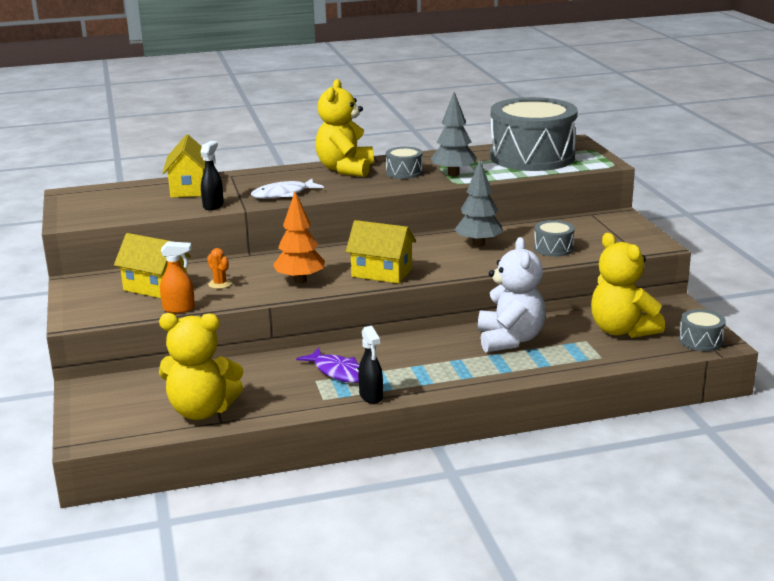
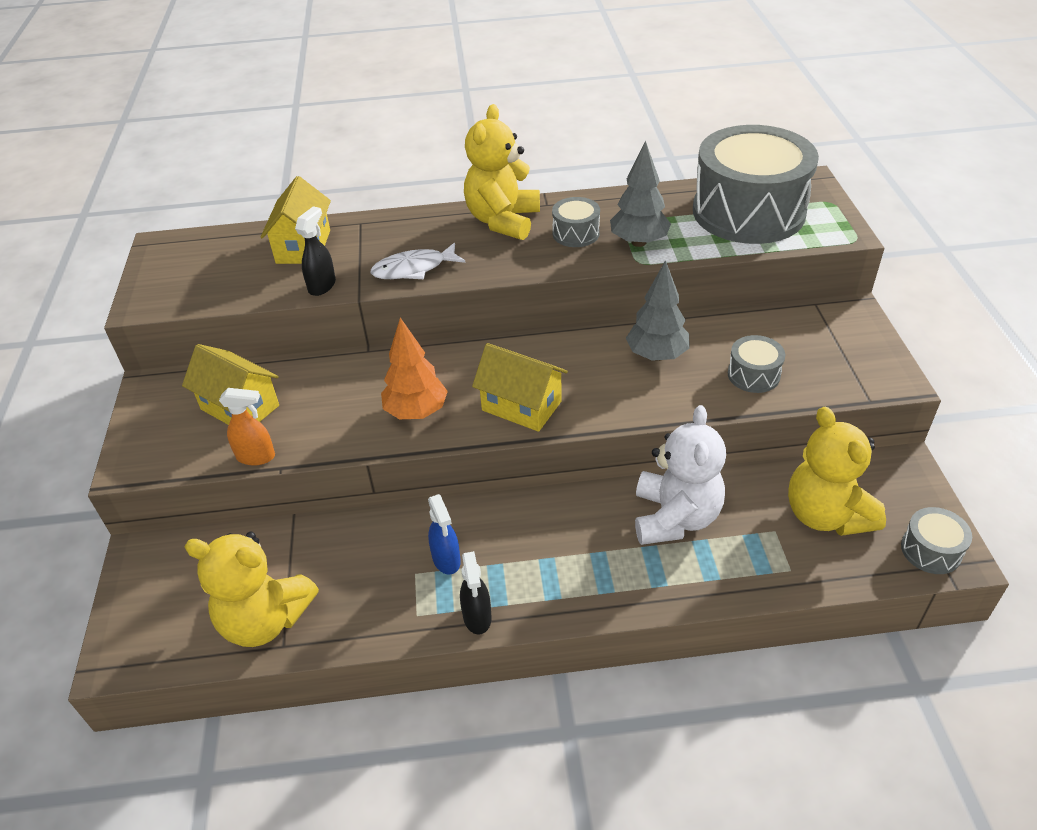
camera: 10 degrees right, 20 degrees up
orange cactus [207,248,232,289] -> none
purple fish [296,347,360,383] -> blue spray bottle [428,494,461,574]

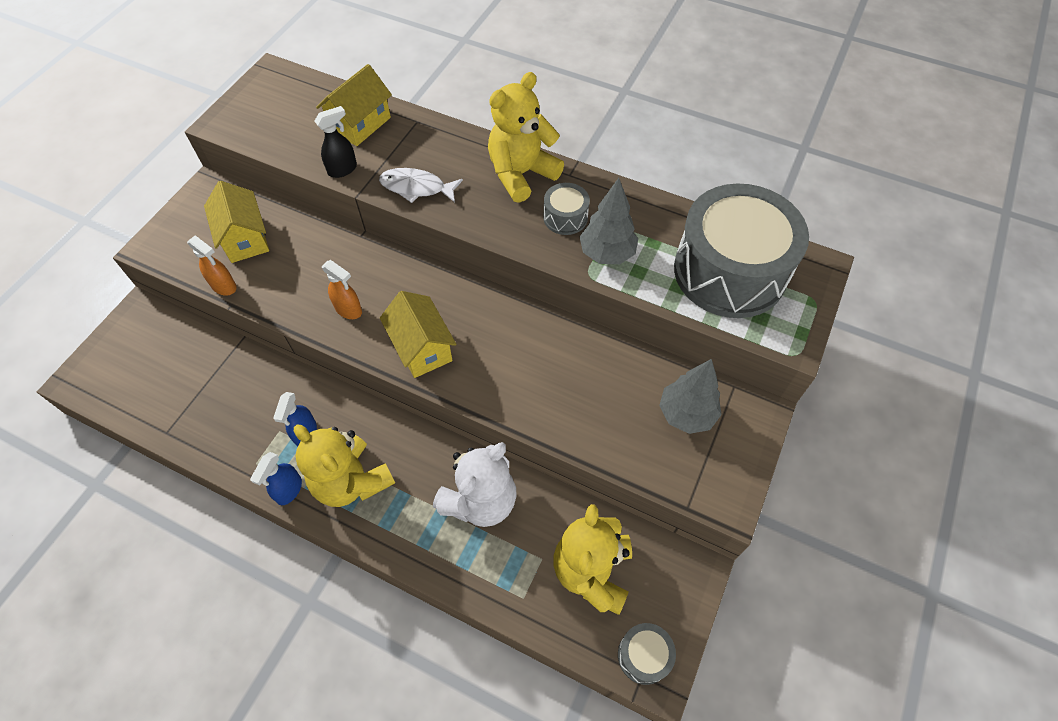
camera: 30 degrees right, 15 degrees up
yellow teddy bear [184,532,319,647] -> yellow teddy bear moved to [294,425,395,507]
orange tree [381,318,448,419] -> orange spray bottle [322,260,362,319]
black spray bottle [460,551,492,635] -> blue spray bottle [250,452,302,505]
grey tree [626,260,690,361] -> grey tree moved to [659,359,722,434]
grey drum [728,335,785,393] -> none

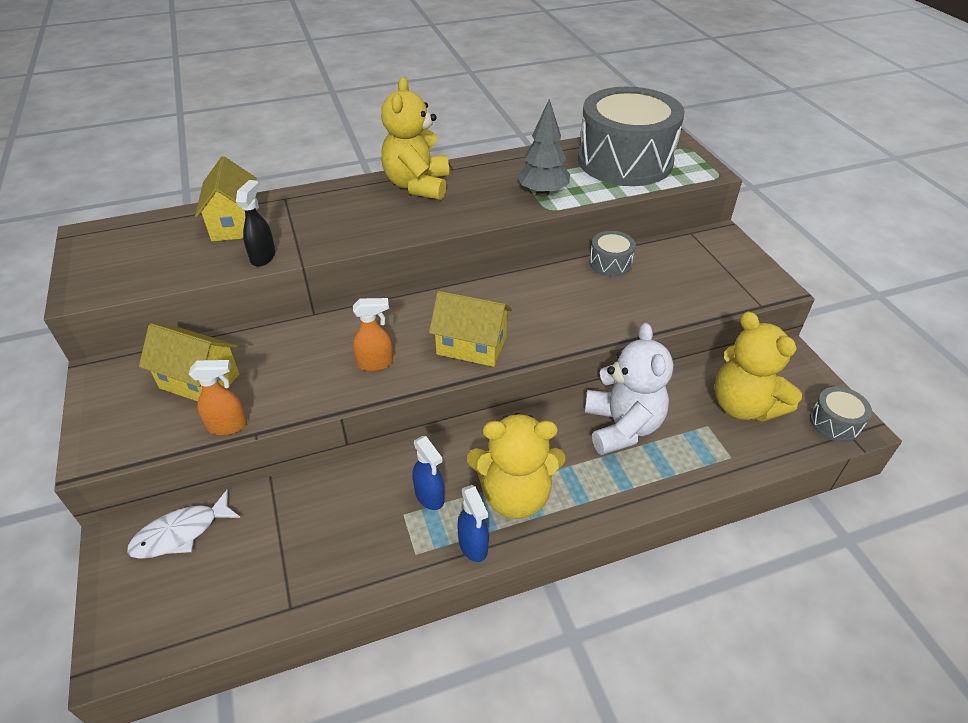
camera: 45 degrees left, 15 degrees down
white fish [379,168,463,203] -> white fish moved to [127,489,240,559]
grey drum [543,183,590,235] -> grey drum moved to [589,231,636,277]
grey tree [659,359,722,434] -> none

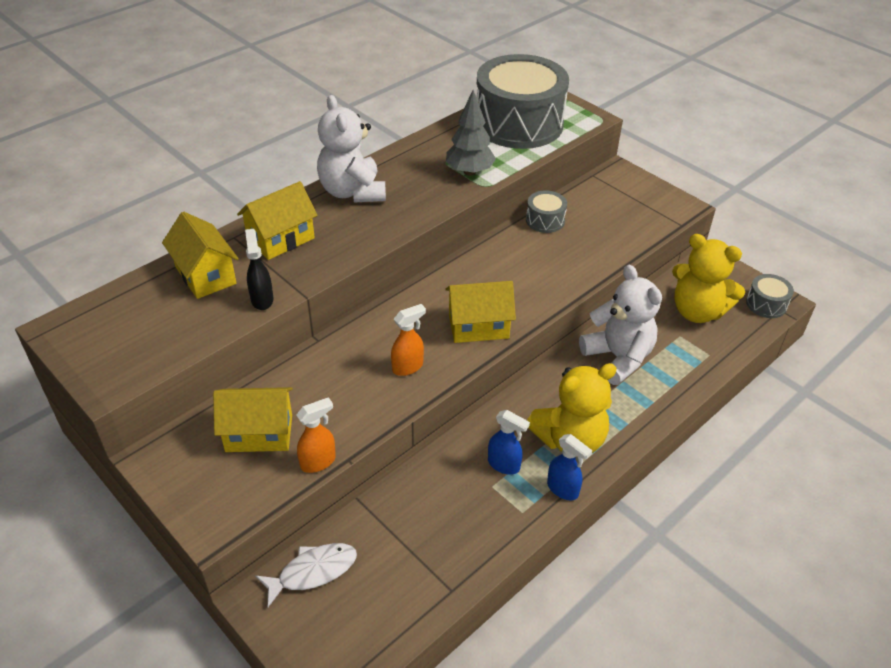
camera: 25 degrees left, 0 degrees up
white fish [127,489,240,559] -> white fish turned 150 degrees counterclockwise [255,543,357,607]
yellow teddy bear [381,77,449,200] -> white teddy bear [317,95,386,203]
none -> yellow house [237,181,318,260]

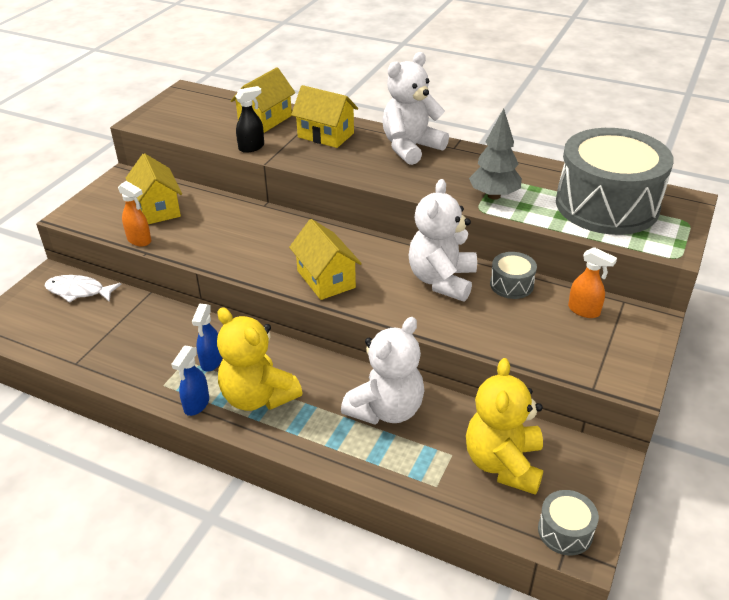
camera: 70 degrees right, 5 degrees down
white fish [255,543,357,607] -> white fish turned 150 degrees clockwise [44,275,122,303]
orange spray bottle [391,304,426,376] -> orange spray bottle moved to [568,247,617,318]
none -> white teddy bear [408,179,477,301]

